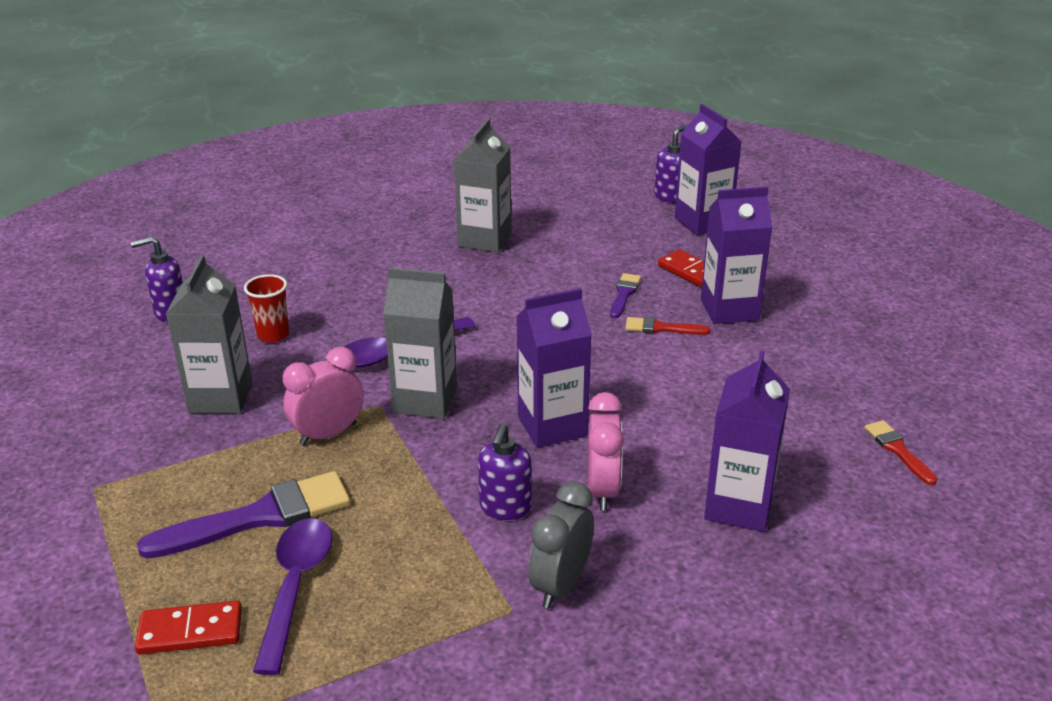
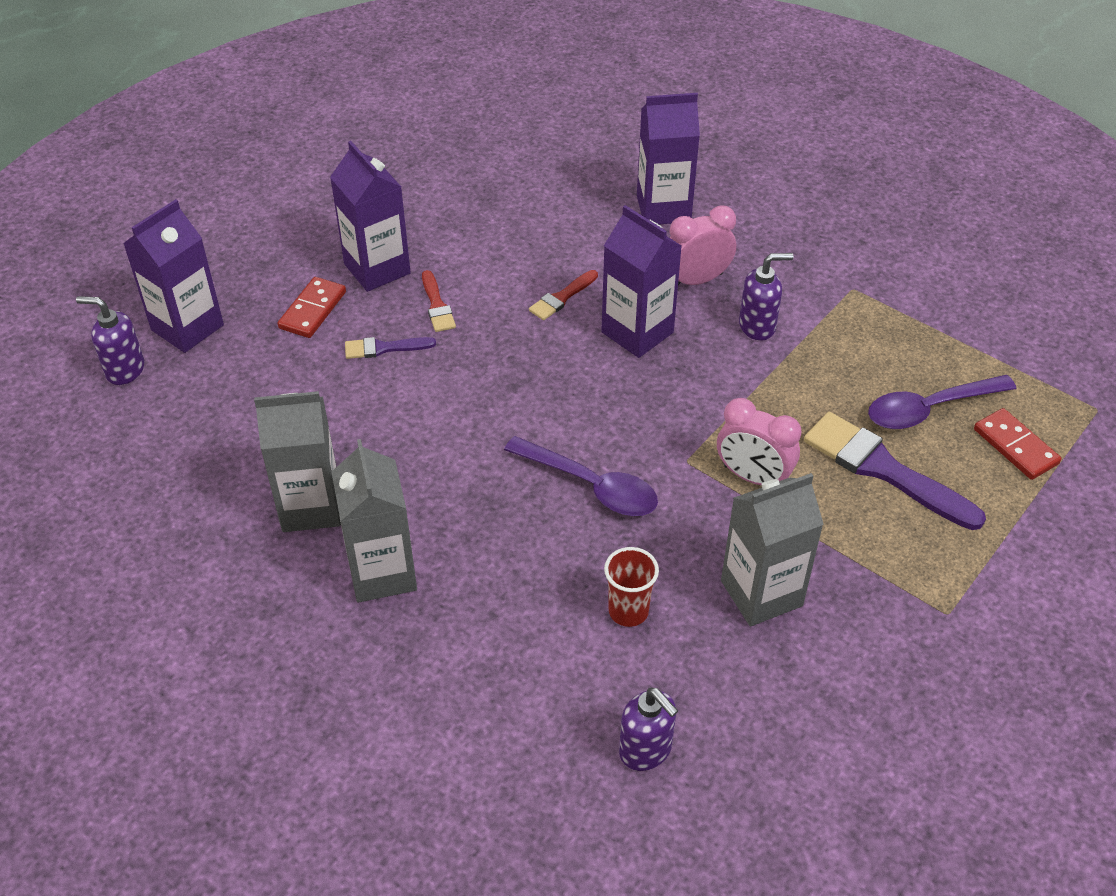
camera: 115 degrees left, 15 degrees up
grey carton [383,267,457,419] -> grey carton moved to [332,439,417,603]
grey clock [528,481,594,608] -> none
red brush [864,420,937,485] -> red brush moved to [529,270,598,320]

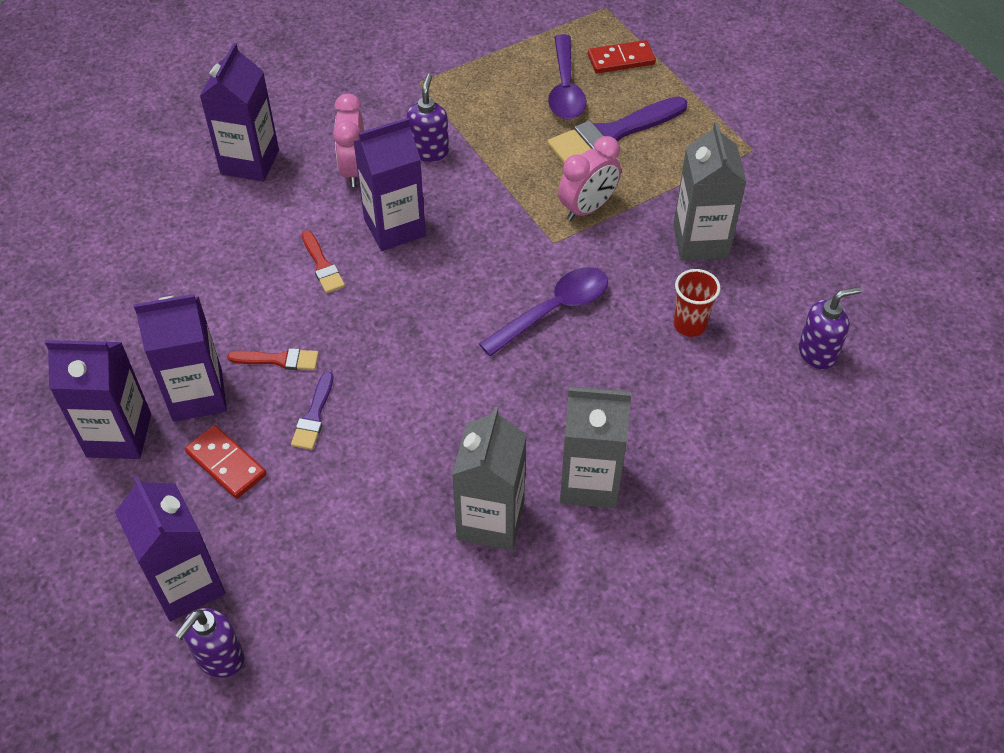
camera: 70 degrees left, 5 degrees up
none -> purple carton [45,340,151,459]

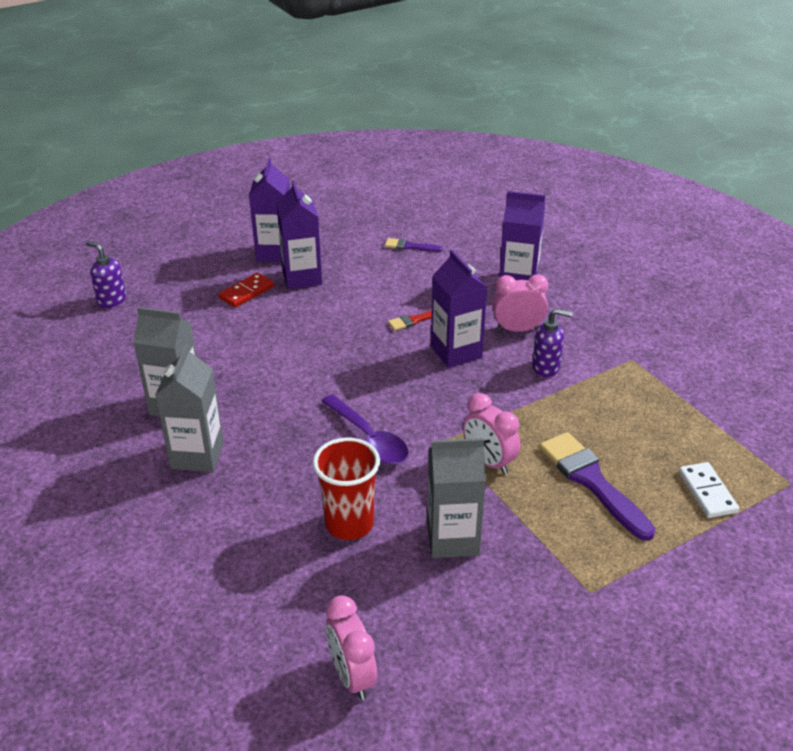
camera: 90 degrees right, 15 degrees down
purple carton [115,476,225,622] -> none
red brush [227,348,319,370] -> none
purple brush [291,371,333,450] -> purple brush moved to [385,238,443,252]
purple spoon [548,34,586,120] -> none
red domino [588,40,656,74] -> white domino [679,462,739,518]
red cup [674,269,721,337] -> red cup [313,437,380,540], size x1.59
purple soap dispenser [799,286,862,369] -> none
none -> pink clock [326,595,377,700]

